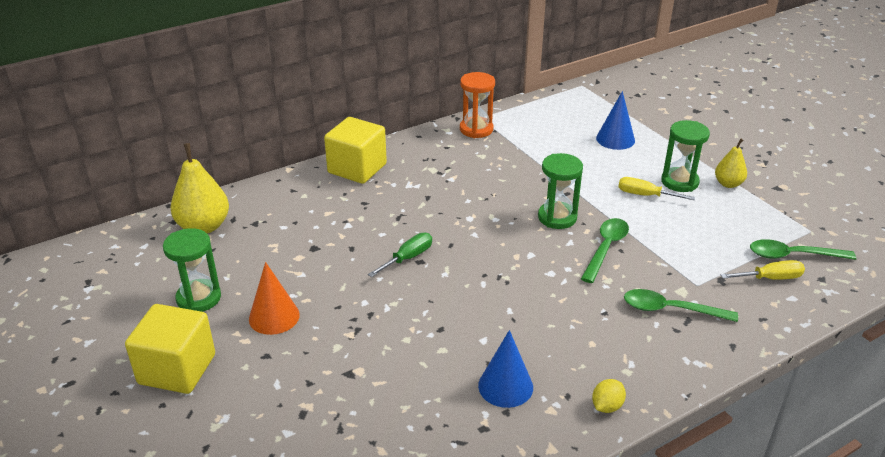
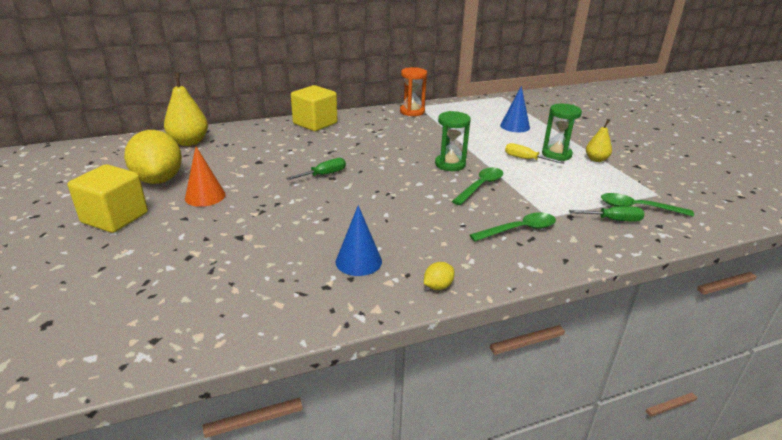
camera: 10 degrees right, 5 degrees down
green hourglass [163,228,221,312] -> yellow lemon [124,130,182,184]
green spoon [624,289,738,322] -> green spoon turned 135 degrees clockwise [470,213,556,241]
yellow screwdriver [721,260,805,280] -> green screwdriver [569,206,645,222]

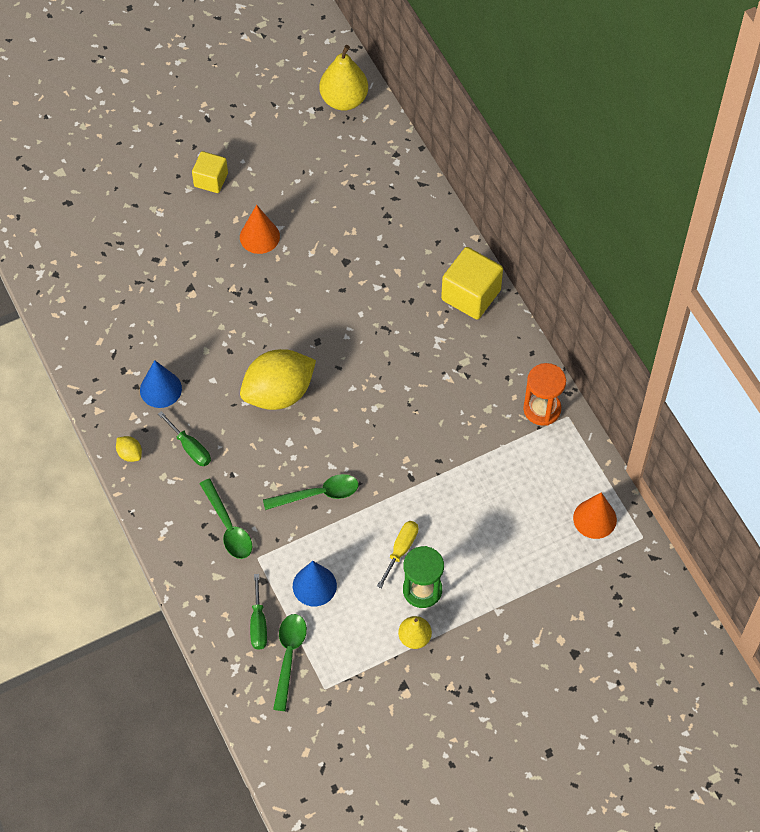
camera: 85 degrees right, 30 degrees up
yellow cube [68,164,148,233] -> yellow cube [192,151,228,193], size x0.63
yellow lemon [124,130,182,184] -> yellow lemon moved to [240,349,316,410]
yellow pear [164,72,208,146] -> yellow pear moved to [319,45,368,111]
green screwdriver [286,158,346,180] -> green screwdriver moved to [158,411,211,466]
green hourglass [435,111,471,171] -> none
green spoon [452,167,503,205] -> green spoon turned 45 degrees counterclockwise [263,474,359,510]
blue cone [500,86,530,132] -> blue cone moved to [293,561,337,606]
none -> orange cone [573,492,617,539]

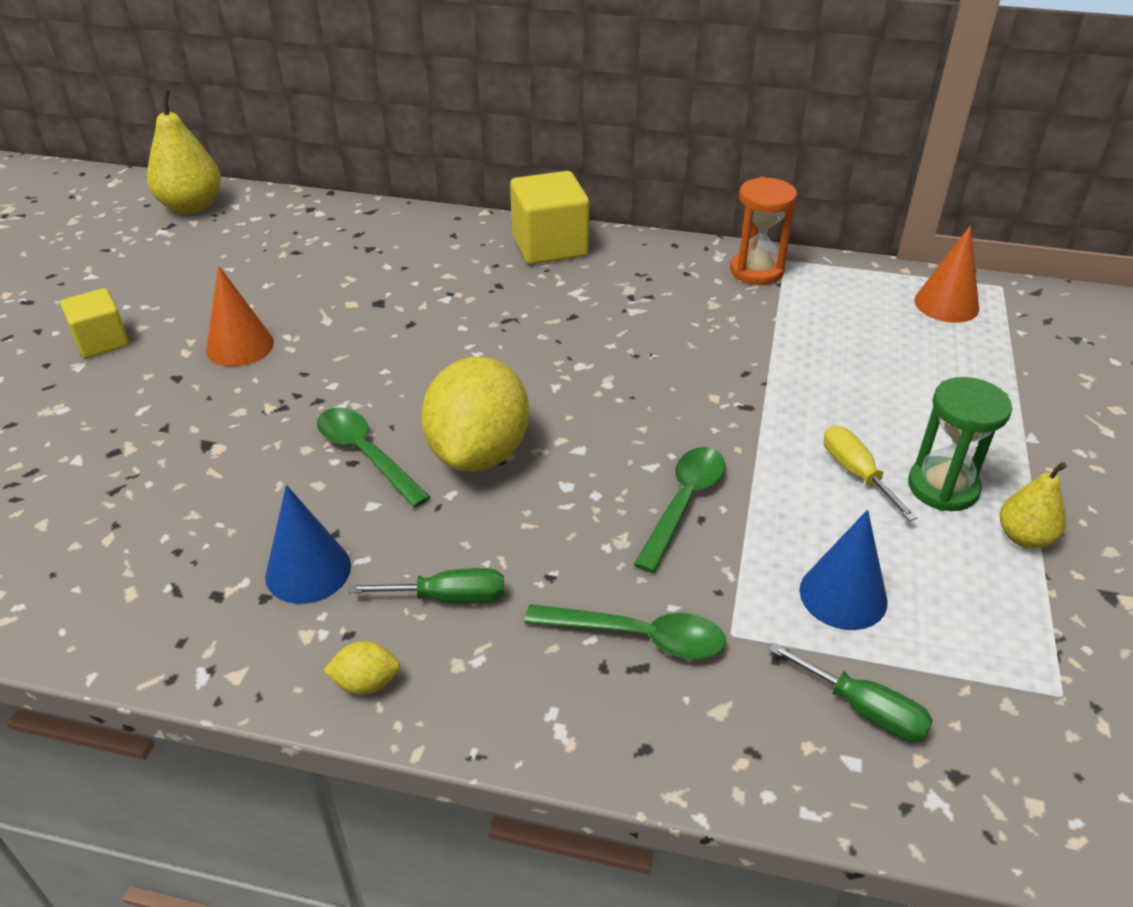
camera: 50 degrees left, 20 degrees down
green spoon [273,614,307,711] -> green spoon moved to [317,408,430,508]

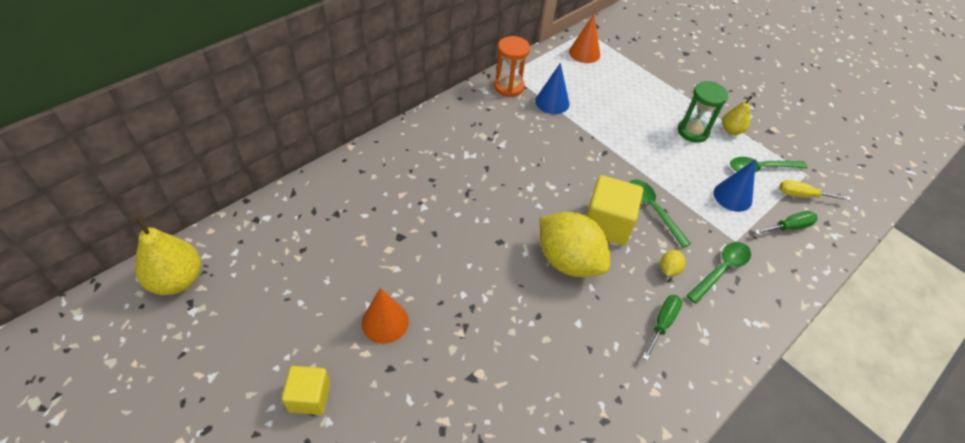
camera: 60 degrees left, 10 degrees up
blue cone [265,485,351,604] -> blue cone moved to [535,63,569,114]
green spoon [317,408,430,508] -> green spoon moved to [730,157,808,172]
yellow lemon [323,641,400,695] -> yellow lemon moved to [660,250,686,276]
yellow cube [510,171,589,265] -> yellow cube moved to [586,175,643,246]
yellow screwdriver [824,426,918,521] -> yellow screwdriver moved to [779,180,851,201]

